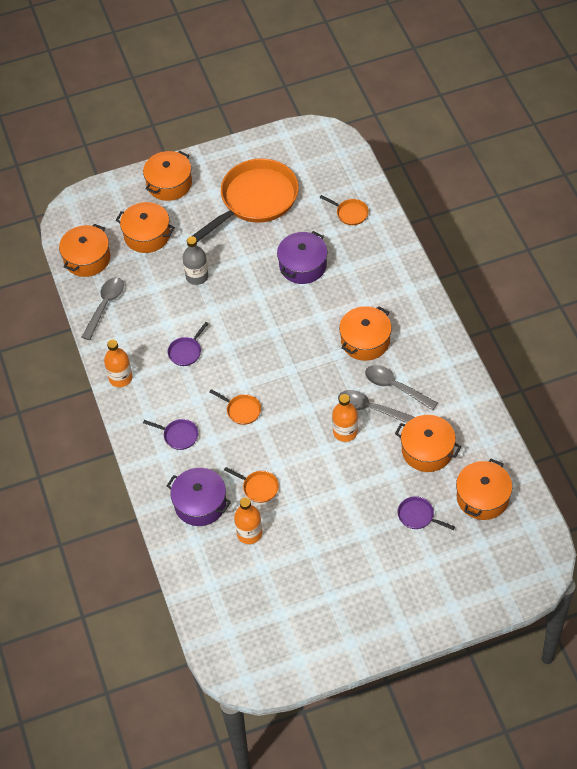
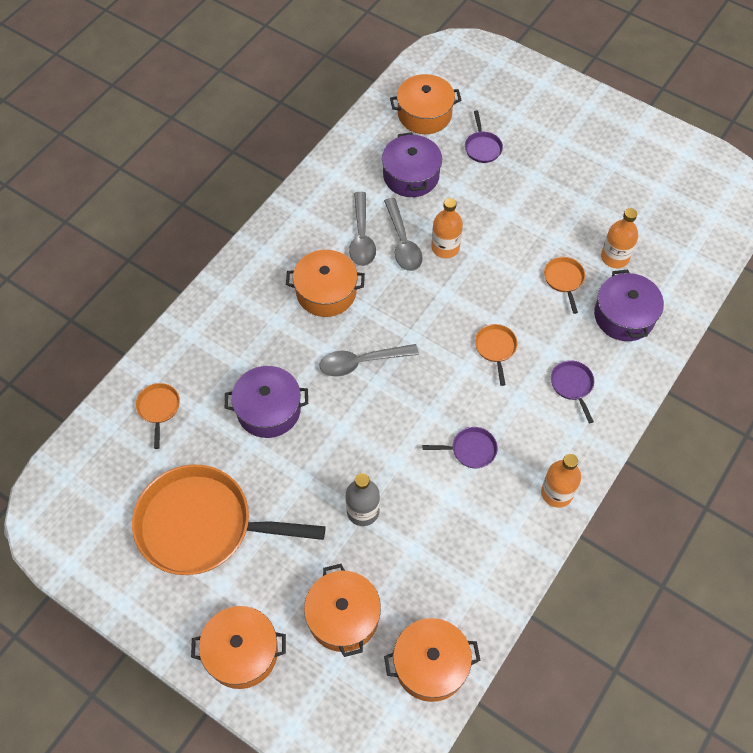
camera: 130 degrees left, 5 degrees up
grey spoon [82,277,124,340] -> grey spoon moved to [320,344,419,377]
orange pot [395,415,461,472] -> purple pot [382,132,442,197]

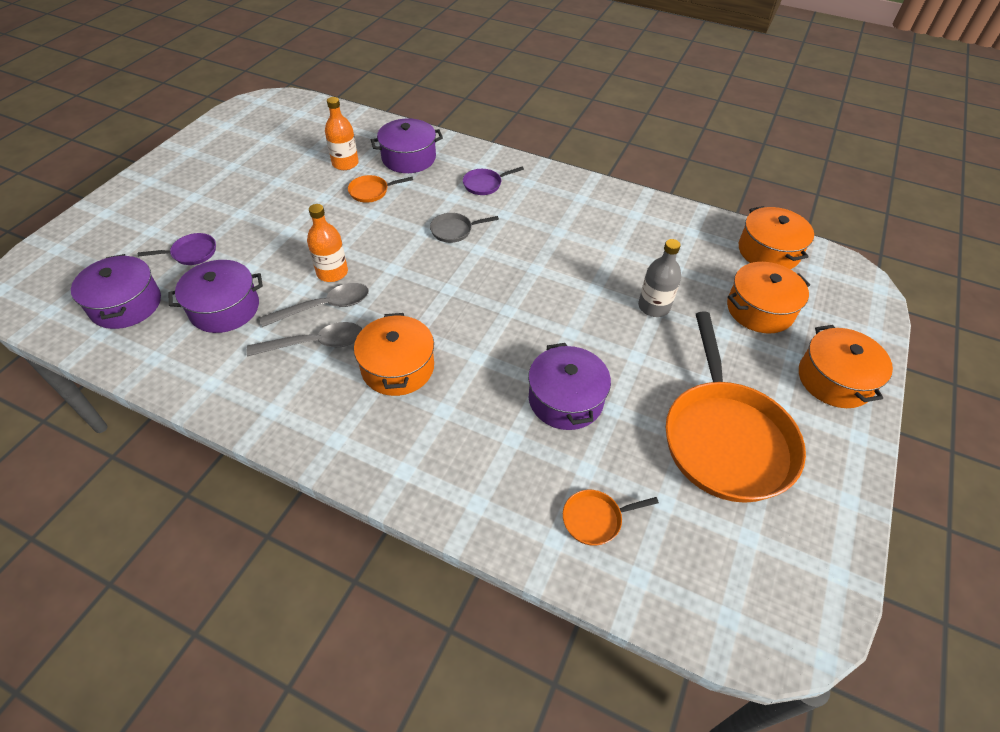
camera: 100 degrees left, 10 degrees down
grey spoon [320,344,419,377] -> none
orange pot [390,74,461,134] -> purple pot [71,254,161,329]
purple pan [423,427,498,468] -> none
orange pan [475,324,518,386] -> grey pan [430,213,499,243]
orange bottle [541,454,581,508] -> none

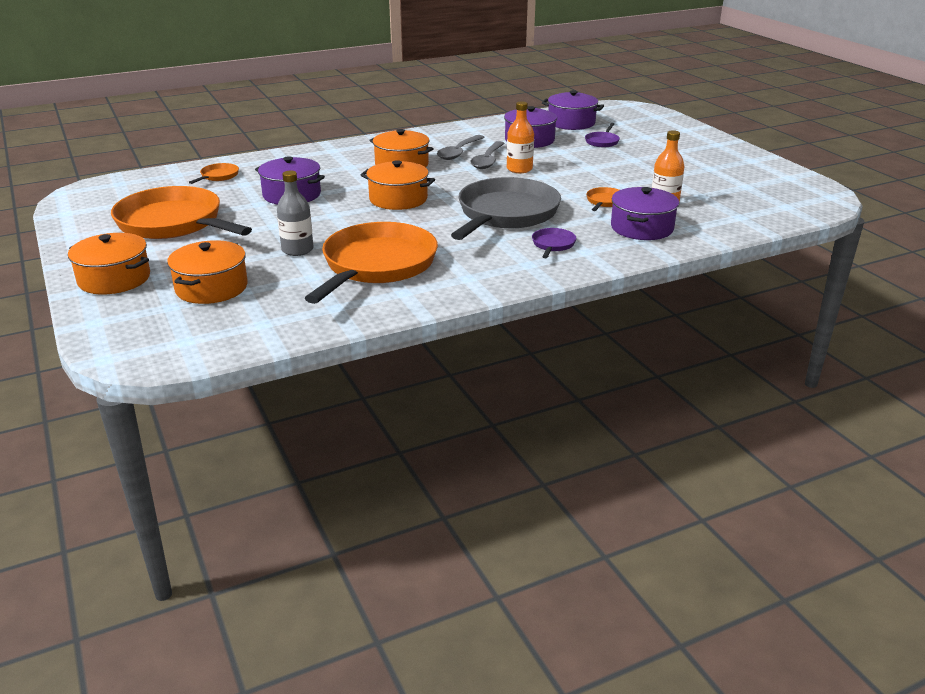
camera: 130 degrees right, 20 degrees down
grey pan [430,213,499,243] -> grey pan [451,177,561,240], size x2.47
orange pot [739,206,814,269] -> orange pot moved to [361,160,435,210]
none -> orange pan [305,222,438,304]

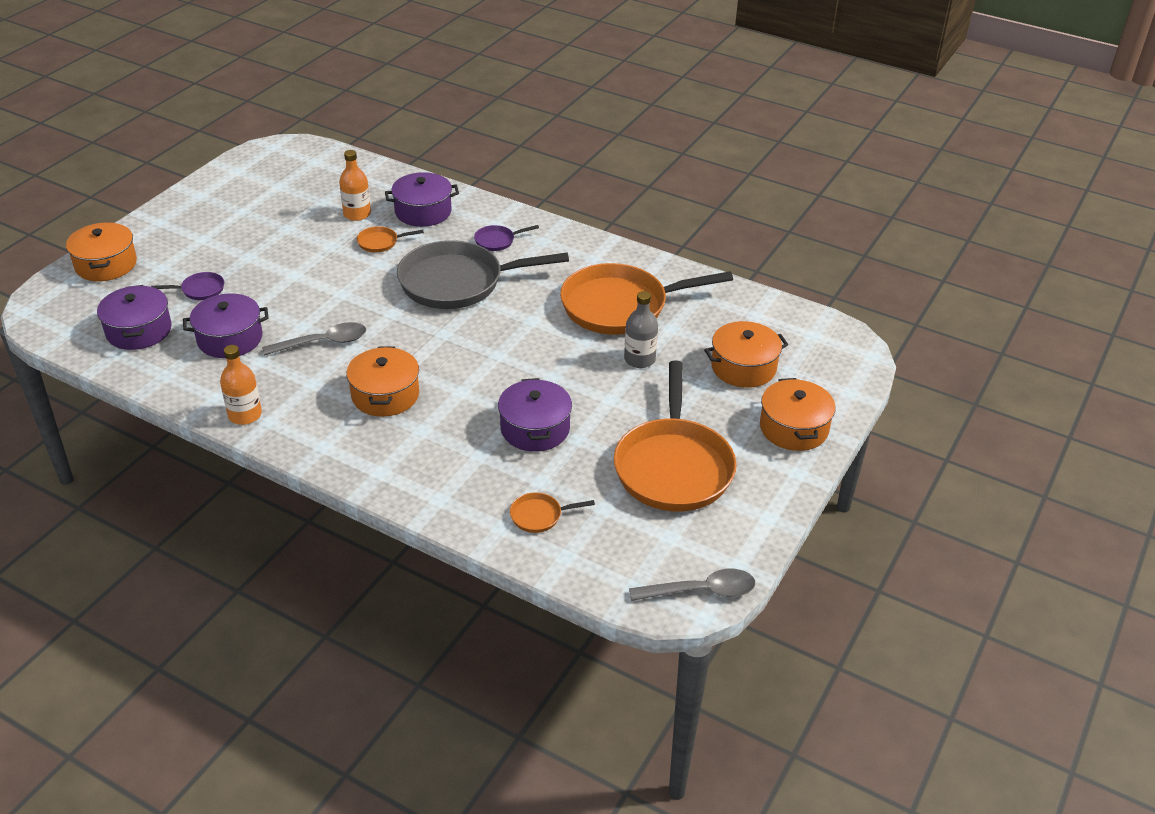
camera: 125 degrees left, 10 degrees up
orange pot [361,160,435,210] -> orange pot moved to [66,222,137,281]
grey spoon [437,135,485,160] -> grey spoon moved to [629,569,755,601]
orange bottle [507,102,534,173] -> orange bottle moved to [220,345,262,425]

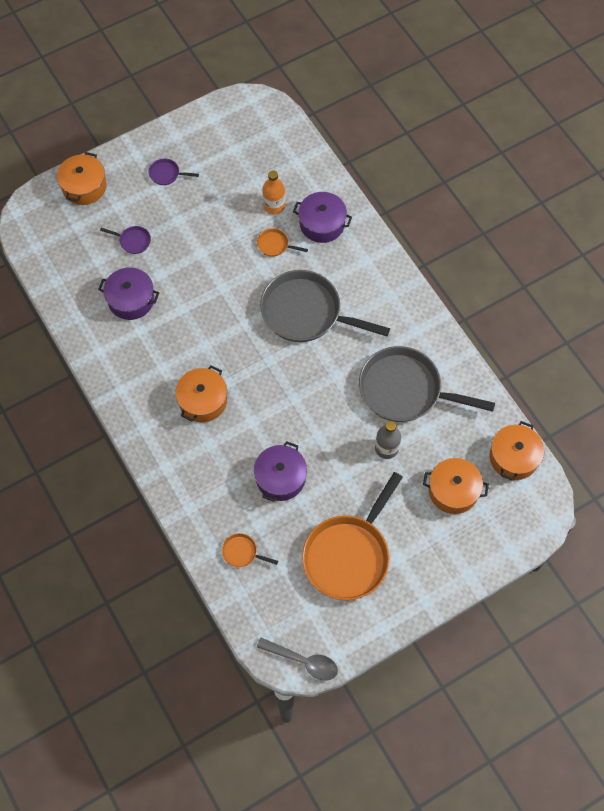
camera: 30 degrees right, 25 degrees up
purple pot [97,285,172,350] -> none
orange bottle [220,345,262,425] -> none
grey spoon [262,322,366,356] -> none
purple pan [474,225,539,251] -> purple pan moved to [149,158,199,185]
orange pan [560,263,733,335] -> grey pan [359,346,495,422]
orange pot [760,378,836,451] -> orange pot moved to [489,421,544,481]

